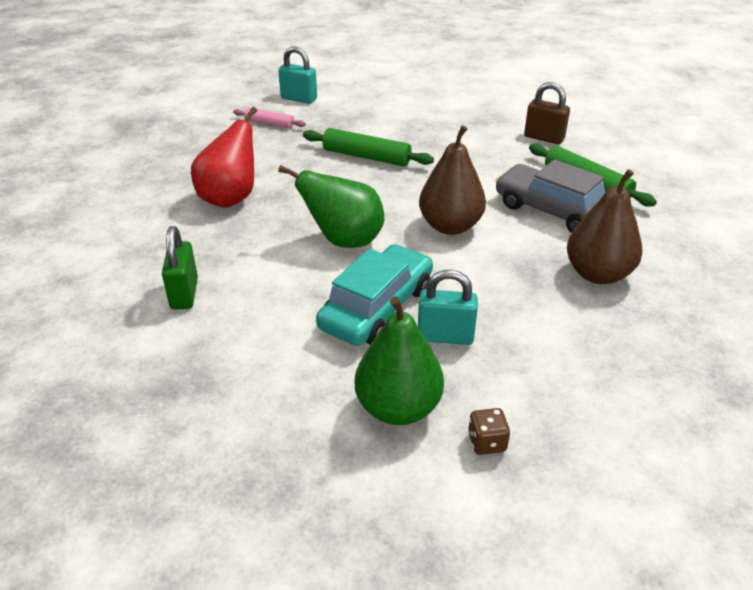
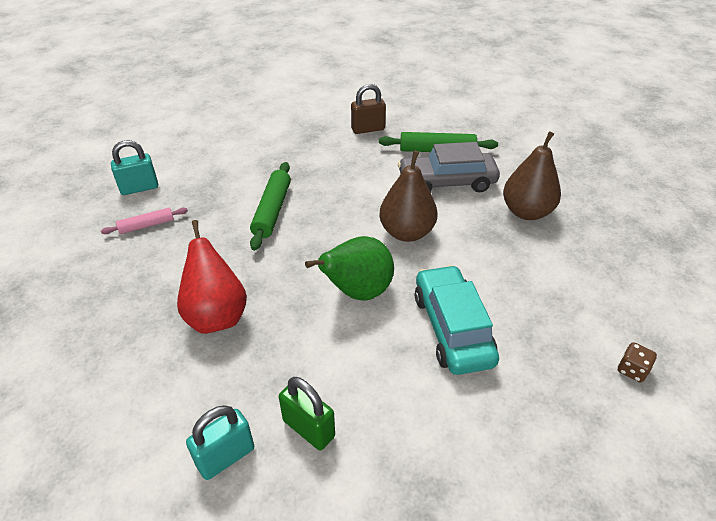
camera: 45 degrees left, 5 degrees up
green rolling pin [303,128,434,166] -> green rolling pin turned 60 degrees counterclockwise [250,162,291,251]
green pear [355,296,444,425] -> none
turquoise padlock [418,270,478,345] -> turquoise padlock moved to [186,405,254,480]

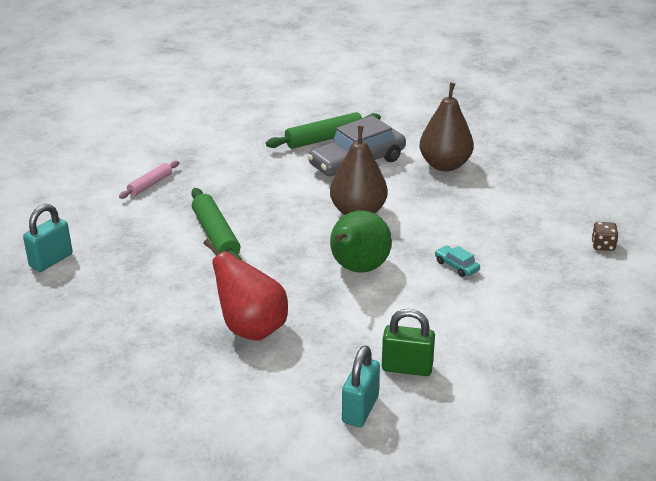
camera: 30 degrees left, 10 degrees down
pink rolling pin [101,208,188,234] -> pink rolling pin moved to [119,161,179,199]
brown padlock [351,84,386,134] -> none
turquoise car [415,265,499,375] -> turquoise car [435,245,480,277], size x0.41

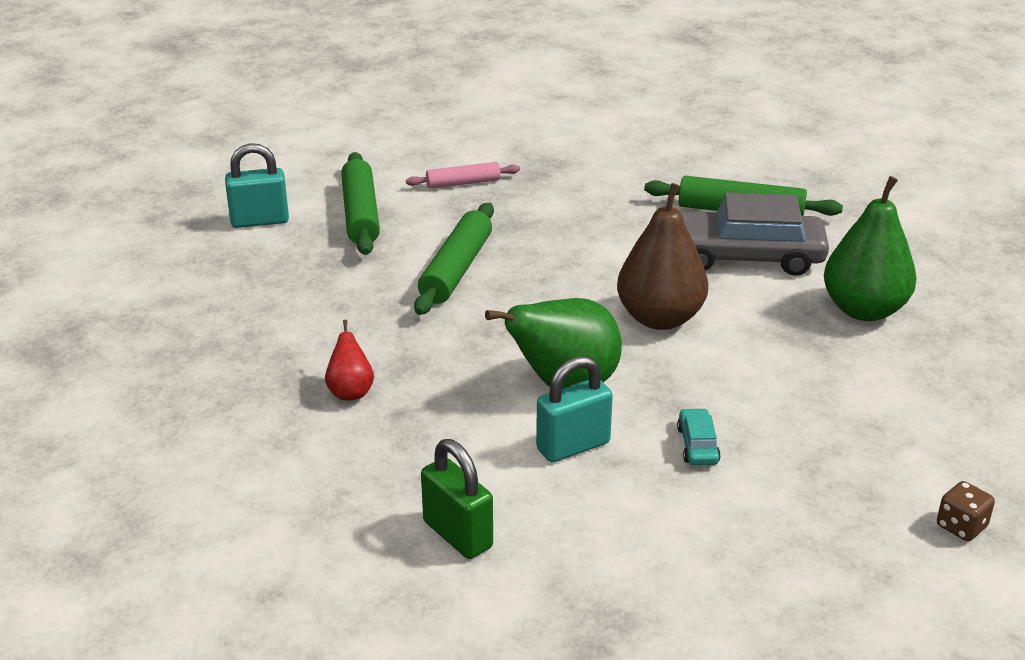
camera: 40 degrees right, 0 degrees up
red pear [203,239,288,341] -> red pear [325,320,374,400], size x0.50
turquoise padlock [342,345,380,427] -> turquoise padlock moved to [536,356,613,462]
brown pear [420,83,474,171] -> green pear [824,176,917,321]
none -> green rolling pin [341,152,380,255]

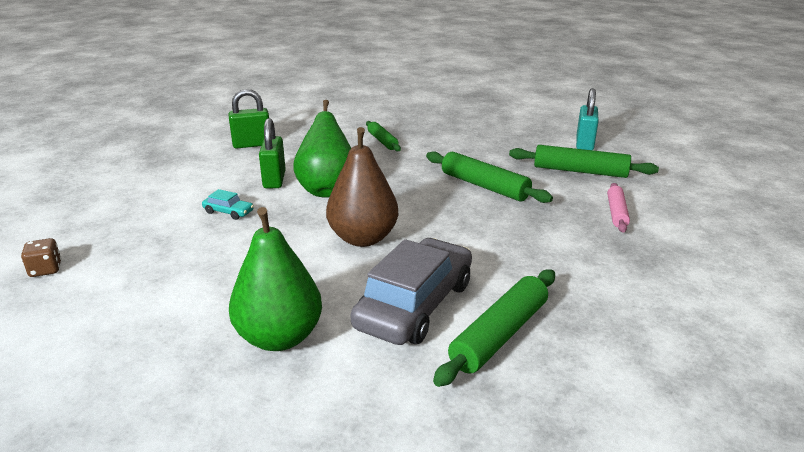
camera: 115 degrees right, 5 degrees down
red pear [325,320,374,400] -> green rolling pin [366,121,401,151]
turquoise padlock [536,356,613,462] -> green padlock [259,118,286,189]

